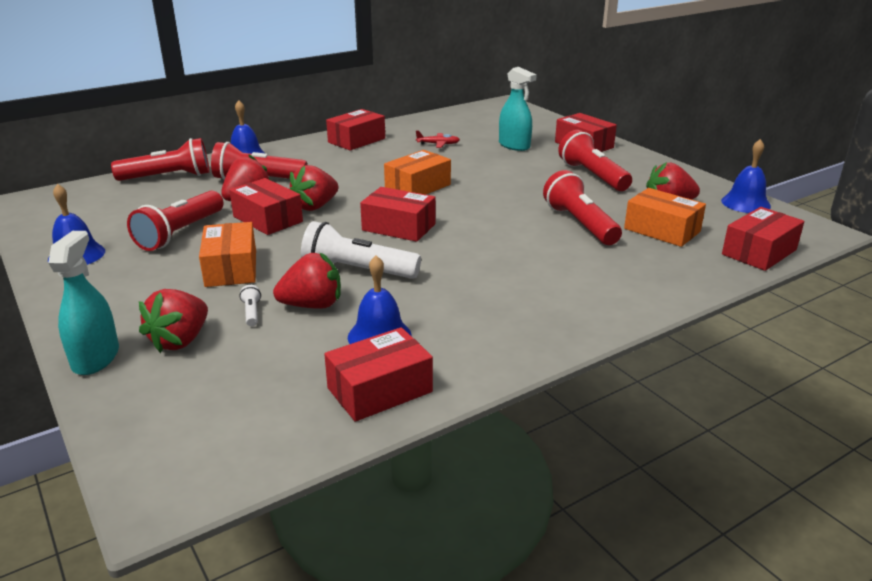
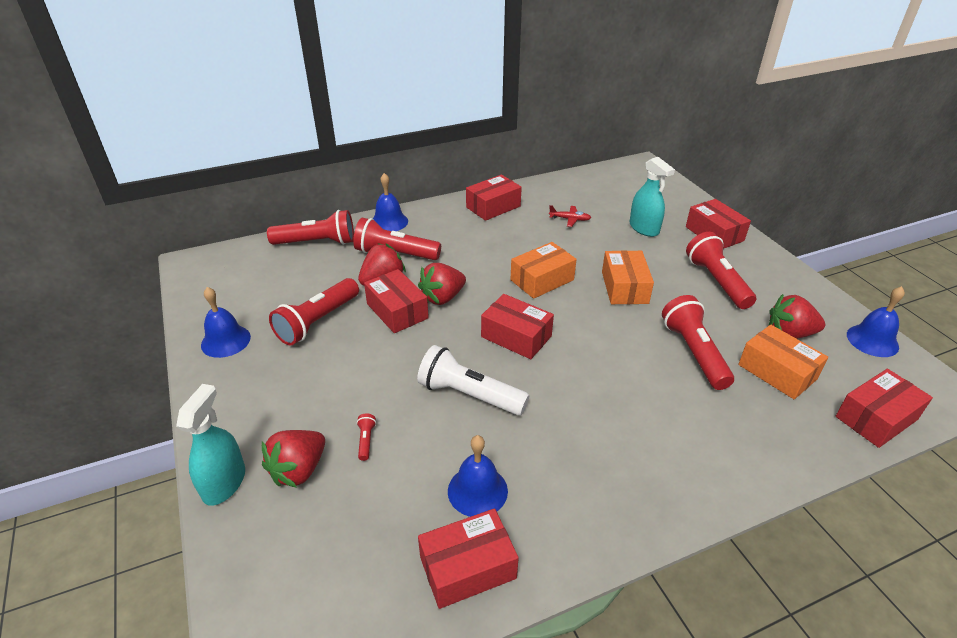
camera: 10 degrees right, 10 degrees up
orange box [199,222,256,287] -> orange box moved to [602,250,654,304]
white flashlight [240,285,261,327] -> red flashlight [357,414,376,461]
red strawberry [273,252,341,309] -> none

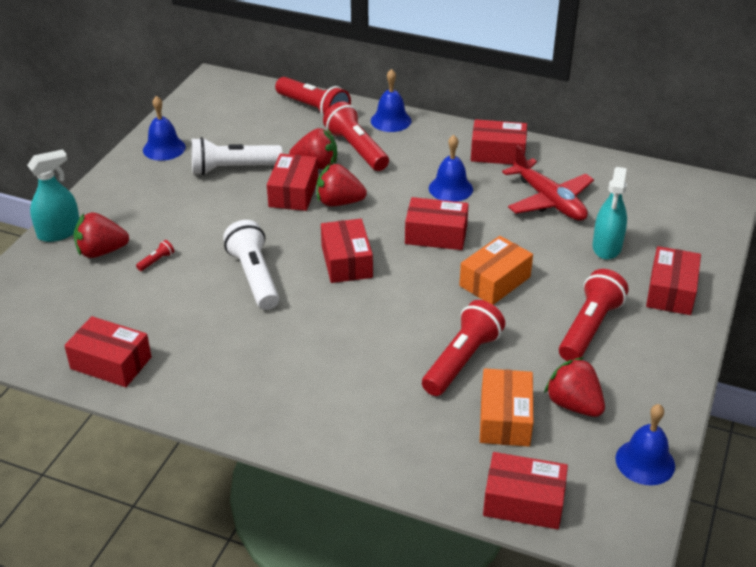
camera: 45 degrees right, 0 degrees up
red flashlight [269,278,359,346] -> white flashlight [191,137,282,175]
blue bell [448,435,508,517] -> blue bell moved to [429,135,473,202]
orange box [510,242,577,299] -> red box [405,197,469,250]
red plane [549,205,591,227] -> red plane [502,145,594,221], size x2.16

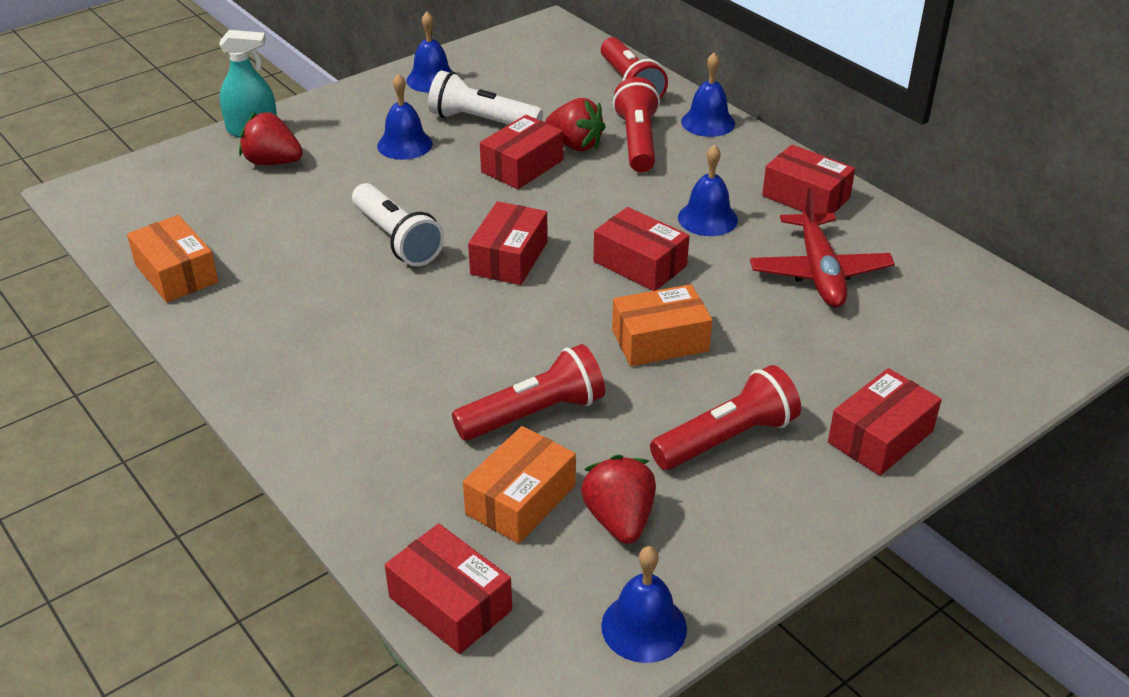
camera: 30 degrees right, 0 degrees up
red box [64,316,151,387] -> orange box [127,215,218,303]
red flashlight [136,240,174,271] -> none
white flashlight [223,220,279,310] -> white flashlight turned 135 degrees clockwise [352,183,444,266]
red strawberry [317,164,367,206] -> none
turquoise spray bottle [593,167,627,260] -> none
none -> blue bell [377,74,433,160]

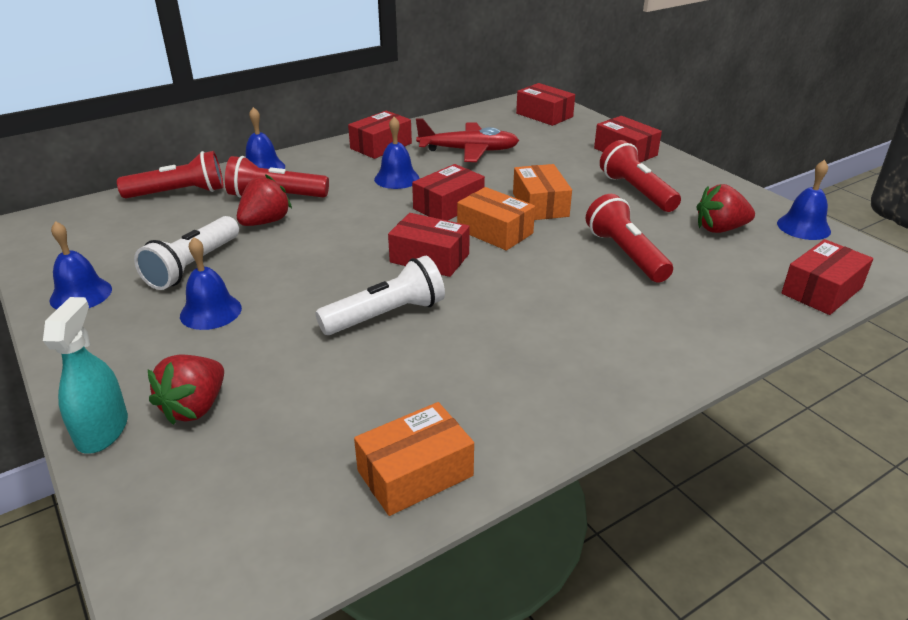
camera: 85 degrees left, 5 degrees down
orange box [463,426,576,544] -> orange box moved to [457,187,535,250]
red box [480,115,563,189] -> red box moved to [516,83,575,126]

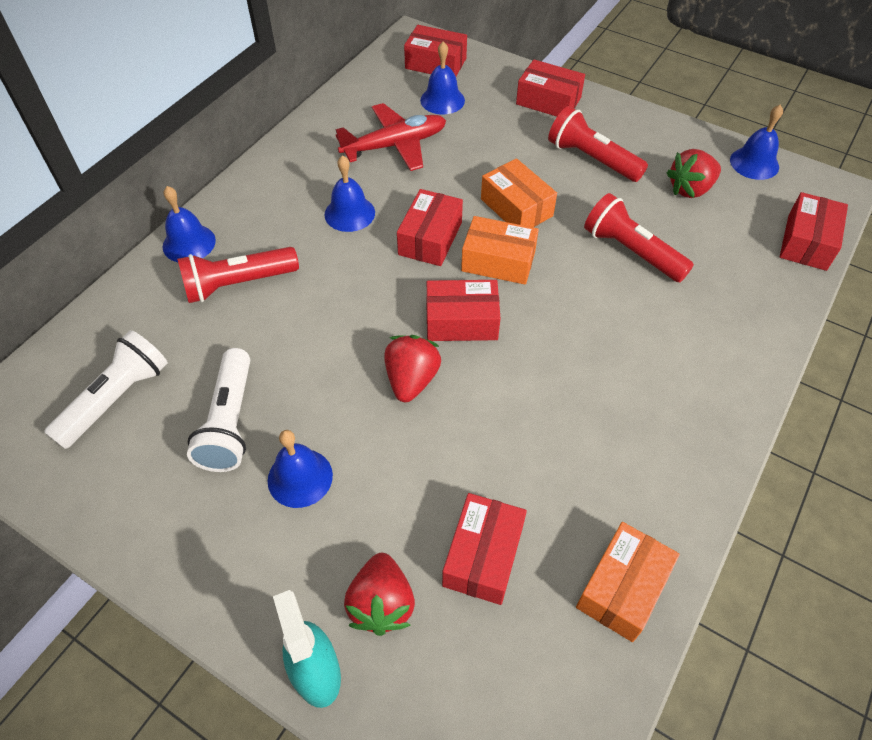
camera: 25 degrees left, 20 degrees up
blue bell [50,221,112,310] -> blue bell moved to [420,42,465,115]
red flashlight [117,151,224,198] -> none
red strawberry [237,174,292,226] -> red strawberry moved to [384,335,441,402]
white flashlight [315,256,445,335] -> white flashlight moved to [44,330,168,449]
red box [348,111,412,159] -> red box moved to [442,493,527,605]

